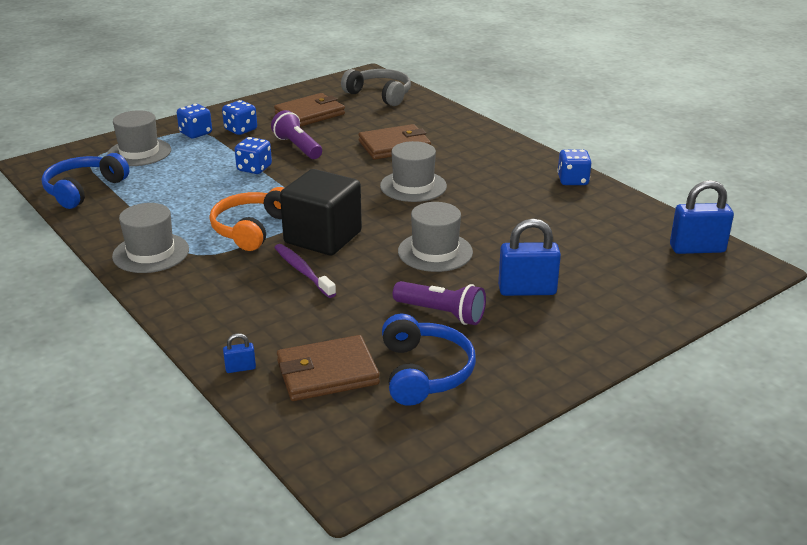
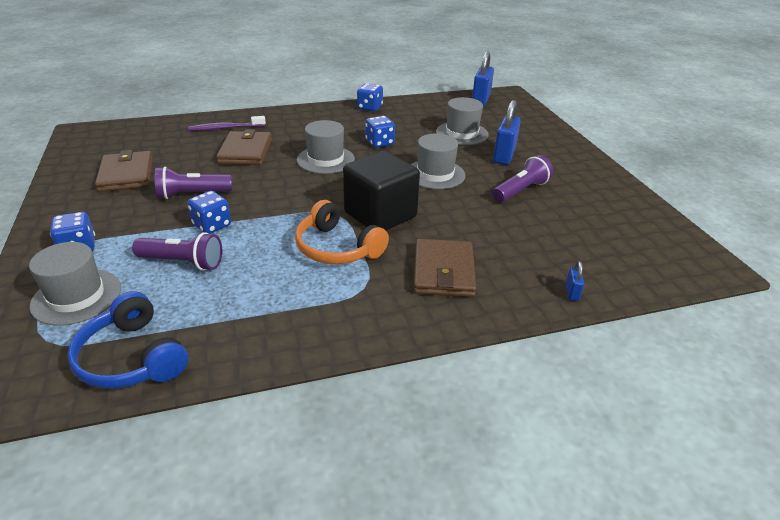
camera: 70 degrees left, 5 degrees up
grey hat [112,203,189,273] -> grey hat moved to [436,97,489,145]
blue dice [222,100,257,135] -> blue dice moved to [365,116,395,148]
purple toothbrush [274,244,336,298] -> purple toothbrush moved to [188,116,266,131]
brown wallet [277,335,380,401] -> brown wallet moved to [414,239,476,297]
grey headphones [341,69,411,106] -> none
blue headphones [382,314,476,406] -> none
none -> purple flashlight [132,232,222,271]

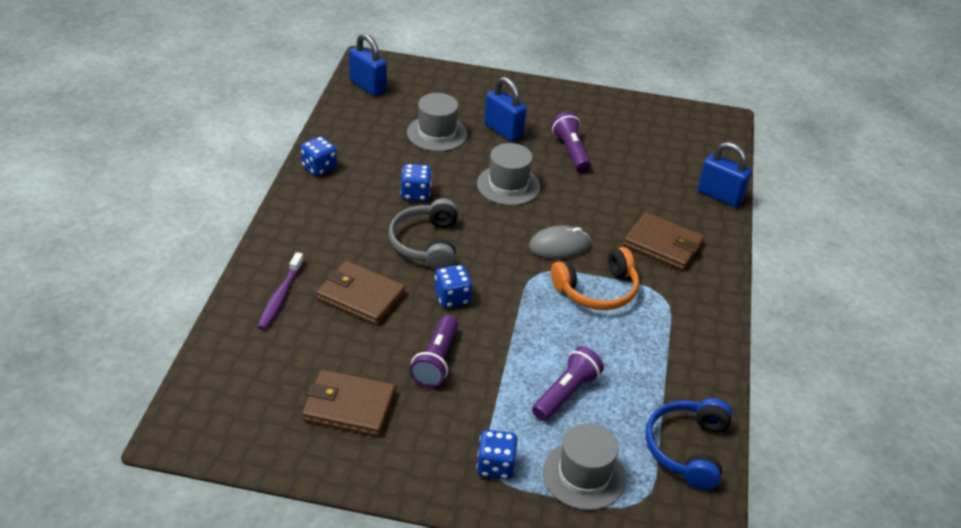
camera: 65 degrees left, 5 degrees up
blue headphones [67,291,188,389] -> blue headphones turned 120 degrees clockwise [645,398,732,490]
blue dice [187,191,231,234] -> blue dice moved to [435,265,472,308]
grey hat [297,120,355,174] -> grey headphones [389,198,458,270]
black cube [343,151,420,230] -> grey mouse [529,225,591,259]
blue padlock [566,261,584,301] -> blue padlock [698,142,752,207], size x2.14

